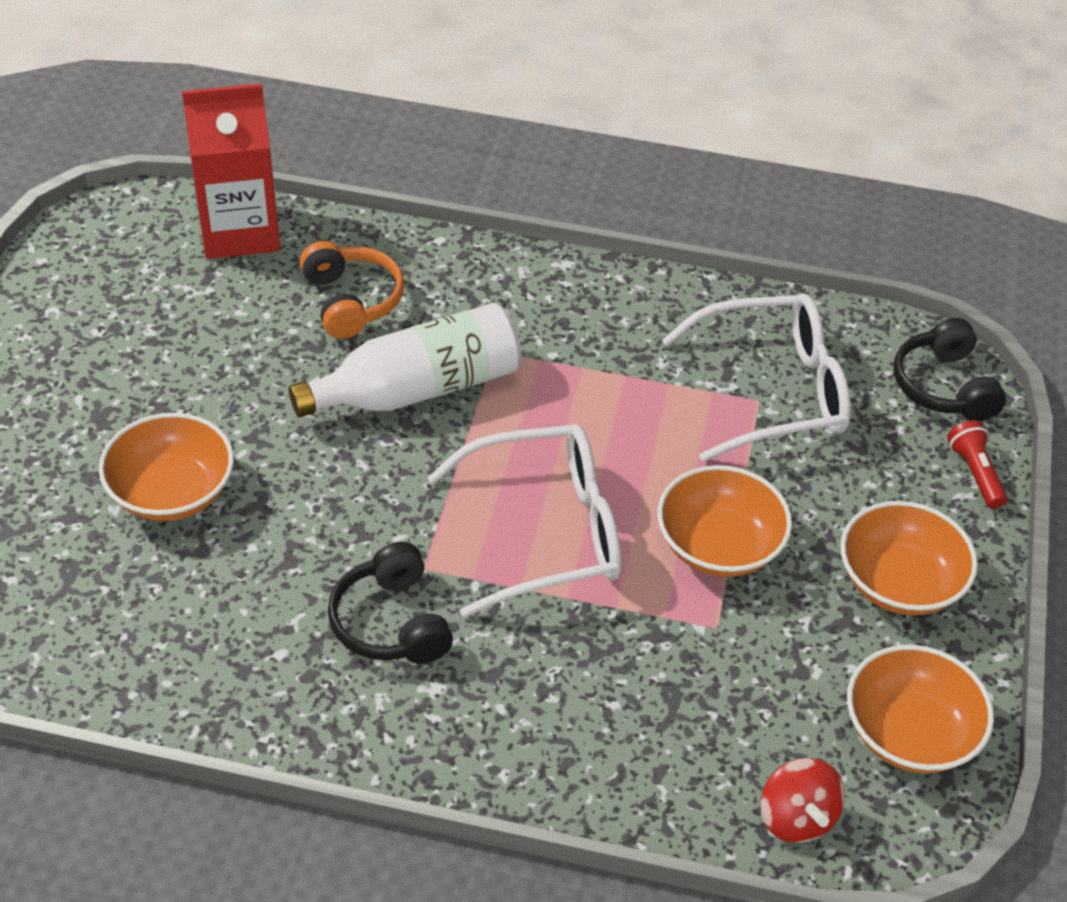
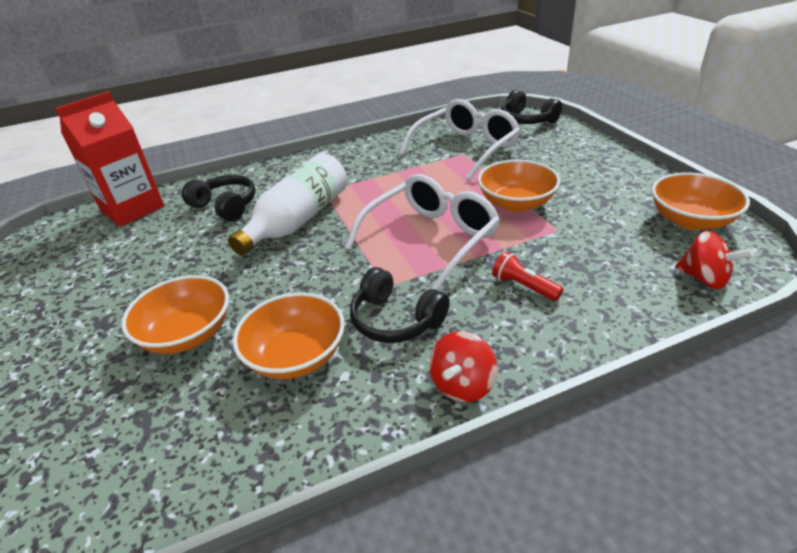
camera: 30 degrees left, 10 degrees down
orange headphones [300,241,404,339] -> black headphones [182,175,256,222]
orange bowl [840,501,978,615] -> orange bowl moved to [233,292,345,379]
red flashlight [947,420,1008,509] -> red flashlight moved to [492,251,563,301]
none -> red spinning top [429,331,497,402]

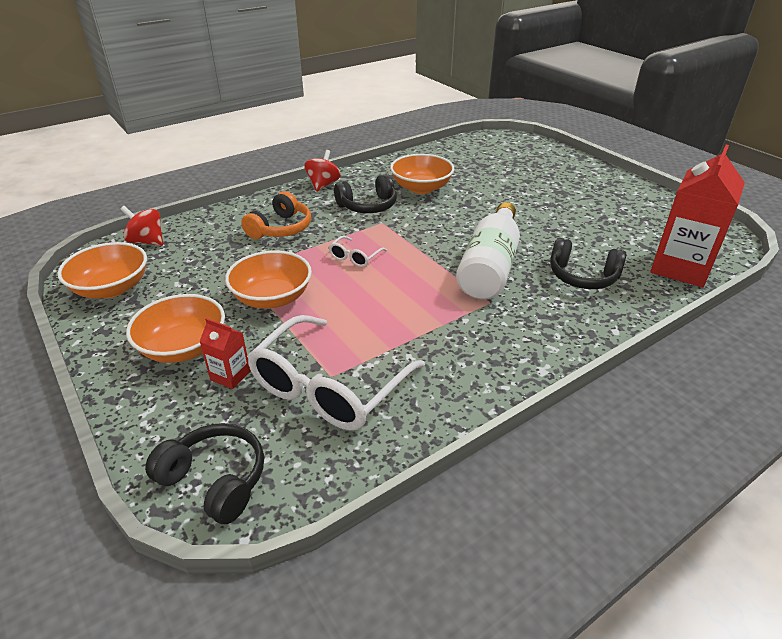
camera: 165 degrees right, 0 degrees up
orange bowl [121,275,229,354] -> orange bowl moved to [126,294,225,363]
white glasses [345,174,500,291] -> white glasses [329,236,387,267], size x0.44
black headphones [350,267,450,343] -> black headphones turned 135 degrees clockwise [334,174,397,213]
red flashlight [492,251,563,301] -> orange headphones [241,191,311,239]
none -> red carton [199,318,251,389]

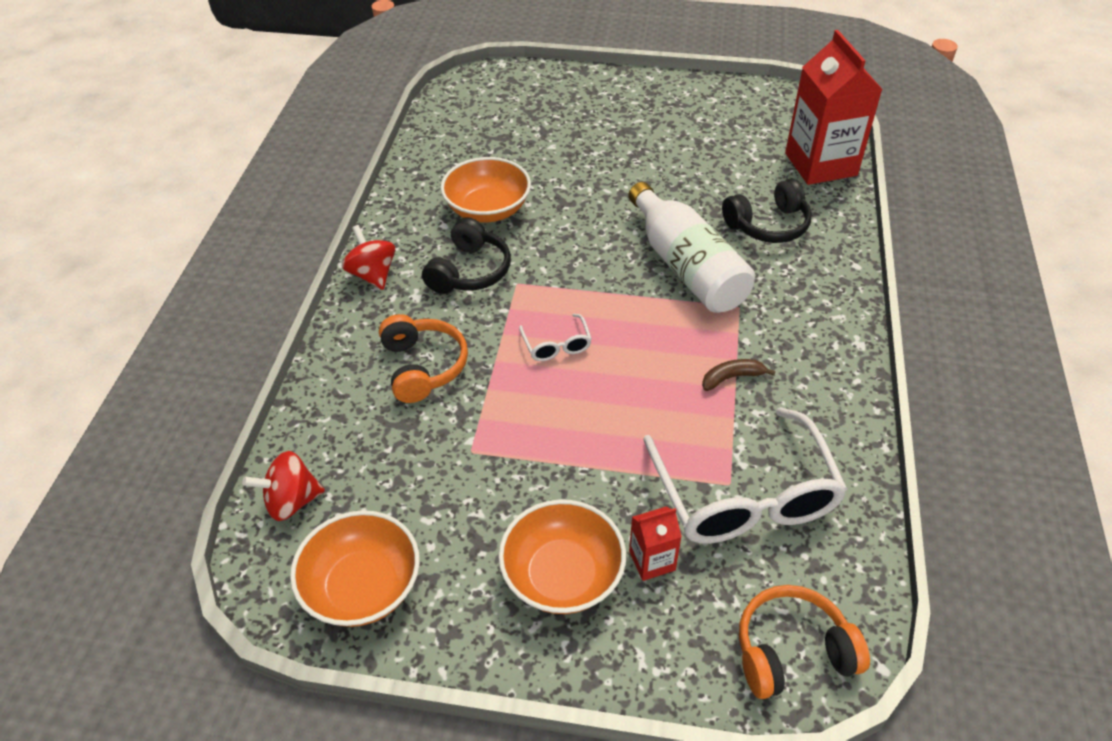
camera: 45 degrees left, 10 degrees up
black headphones [145,423,264,524] -> orange headphones [739,585,870,699]
orange bowl [225,251,312,309] -> none
none -> brown banana [702,359,776,391]

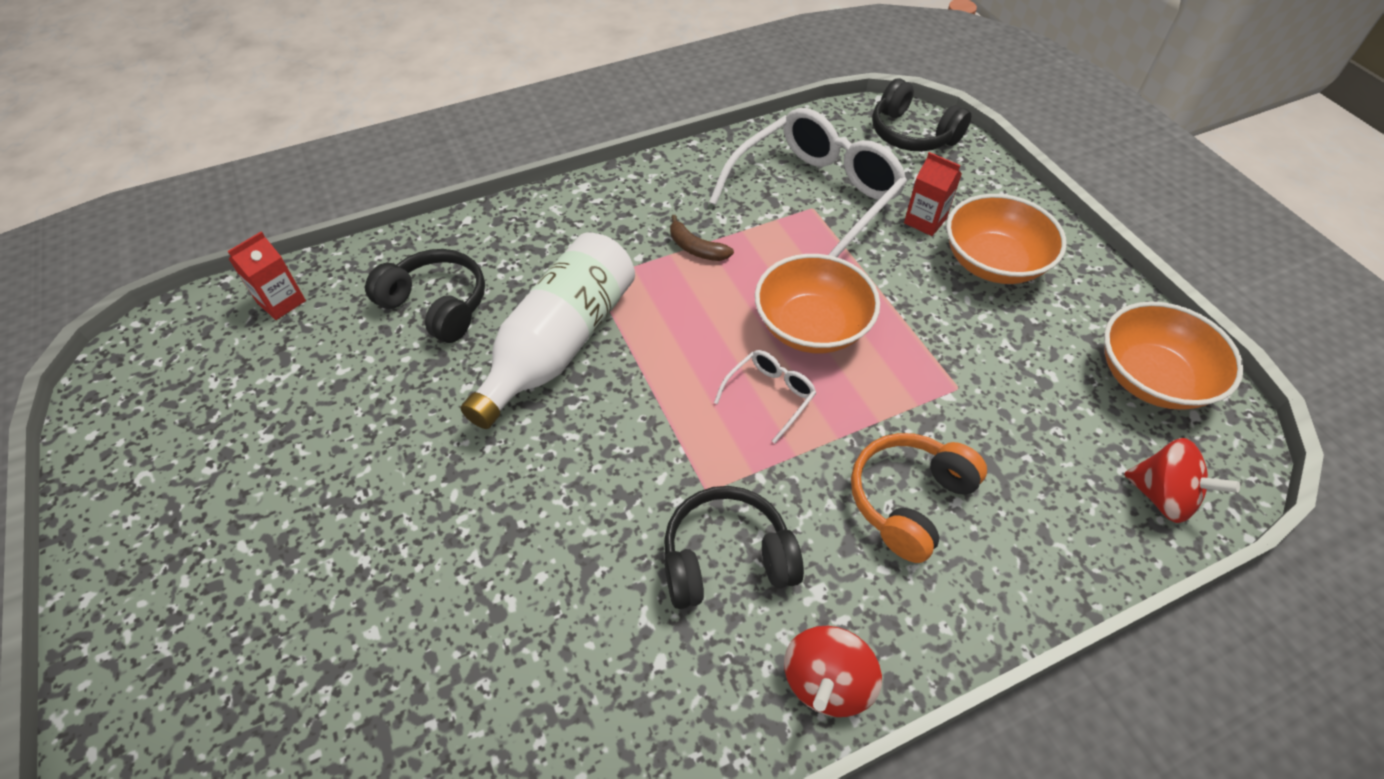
camera: 125 degrees left, 5 degrees up
orange bowl [440,157,531,222] -> orange bowl moved to [755,254,880,353]
orange headphones [739,585,870,699] -> black headphones [872,79,971,151]
red carton [785,30,883,185] -> red carton [228,231,306,320], size x0.46

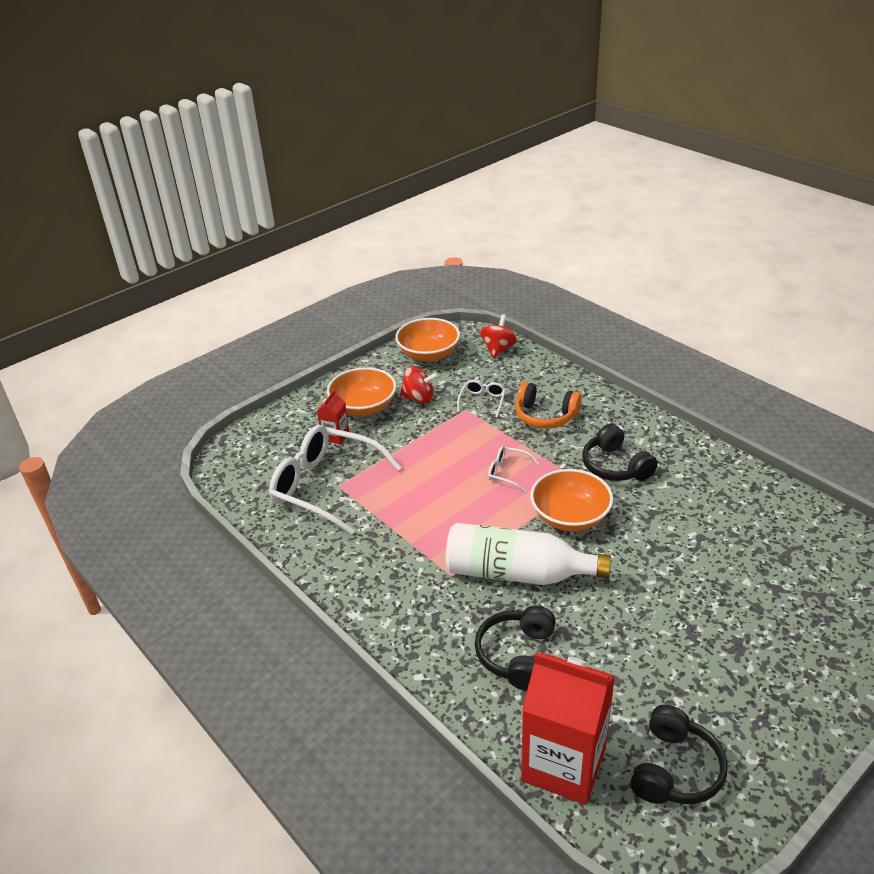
camera: 105 degrees left, 15 degrees down
red carton [228,231,306,320] -> red carton [521,652,615,805], size x2.18
brown banana [670,215,734,261] -> none
orange bowl [755,254,880,353] -> orange bowl moved to [530,469,613,531]
red spinning top [784,626,882,717] -> red spinning top moved to [400,367,439,404]
black headphones [872,79,971,151] -> black headphones moved to [630,705,728,804]
none -> white glasses [457,380,506,417]

